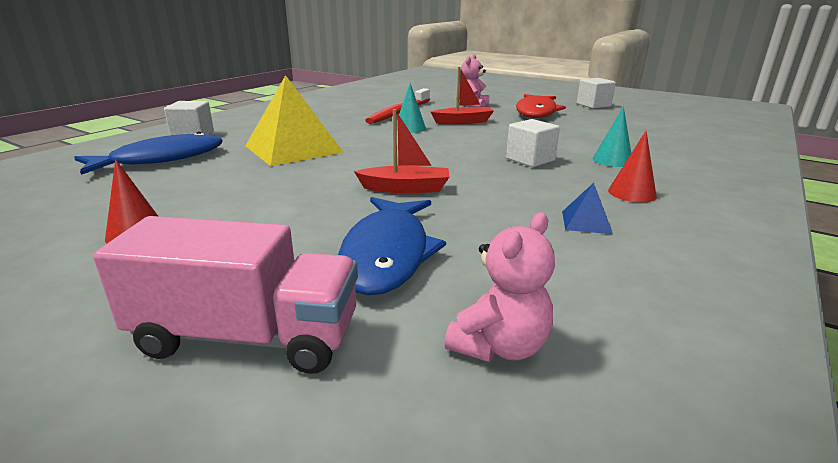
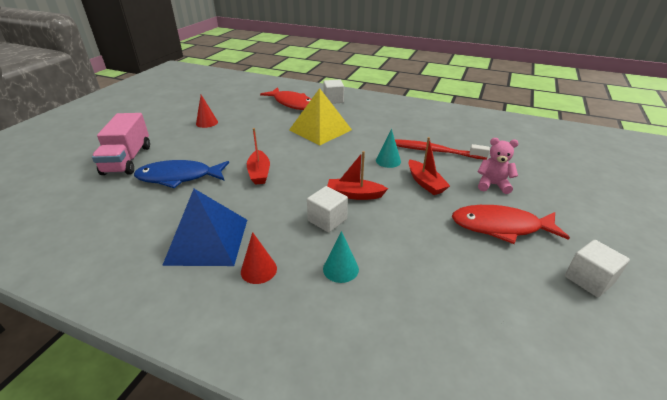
camera: 80 degrees right, 10 degrees up
blue fish [74,131,222,175] -> red fish [260,87,311,110]
pink teddy bear [444,212,555,362] -> none
blue pyramid [562,183,613,234] -> blue pyramid [162,189,247,266], size x2.38
none -> red boat [327,151,388,200]

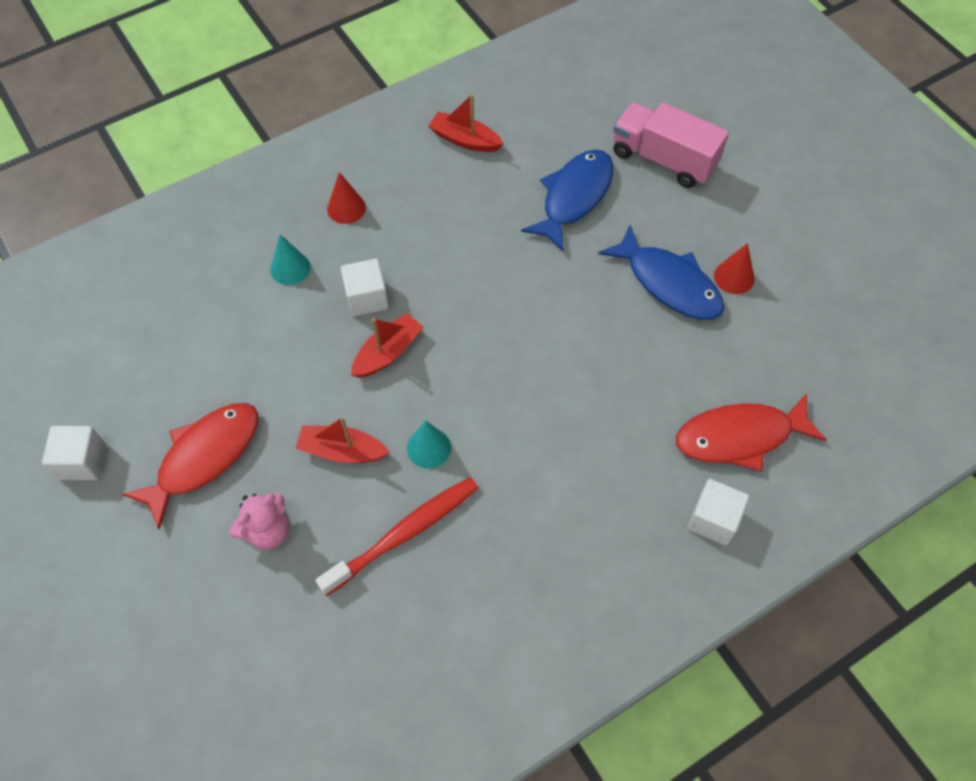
camera: 125 degrees right, 25 degrees up
blue pyramid [162,189,247,266] -> none
red boat [247,128,270,185] -> red boat moved to [429,94,504,152]
yellow pyramid [289,88,352,145] -> none
none -> blue fish [598,225,725,320]

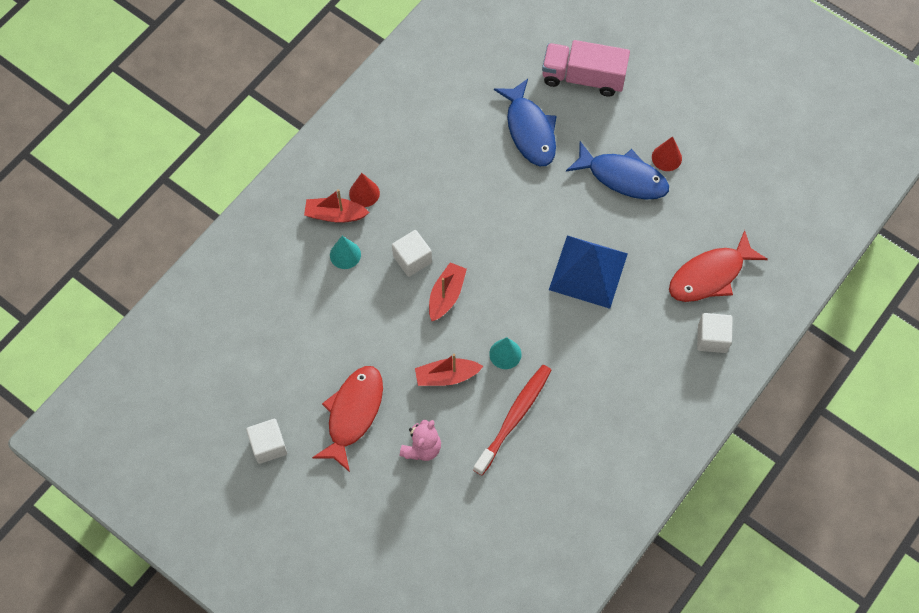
camera: 20 degrees left, 5 degrees up
red boat [429,94,504,152] -> red boat moved to [304,189,370,223]
blue fish [521,149,613,252] -> blue fish turned 150 degrees clockwise [494,79,557,166]
none -> blue pyramid [549,235,628,309]

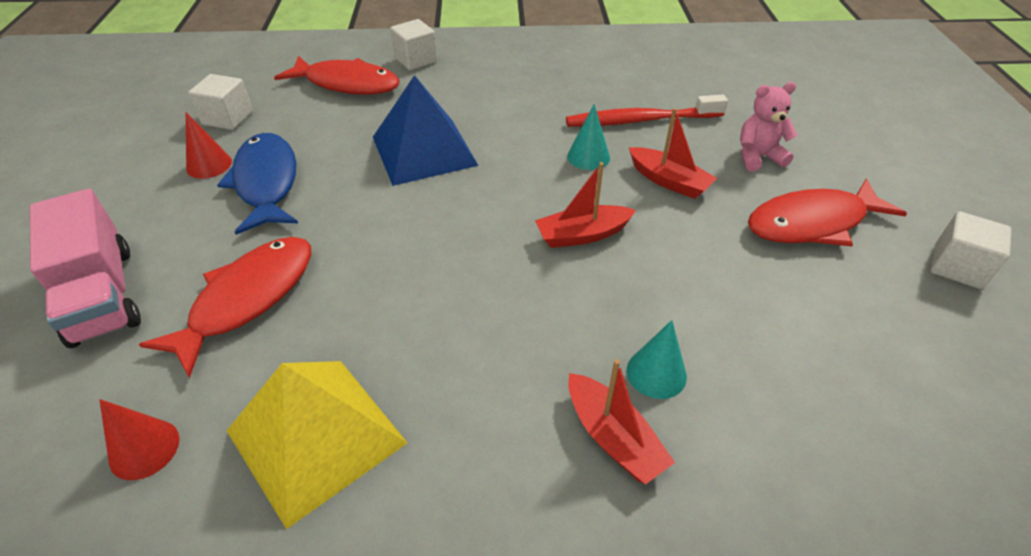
camera: 130 degrees left, 20 degrees down
red cone [349,173,380,207] -> red cone moved to [99,399,179,480]
white cube [392,230,432,277] -> white cube moved to [188,74,253,130]
blue fish [494,79,557,166] -> red fish [139,237,311,378]
none -> yellow pyramid [227,361,407,529]

